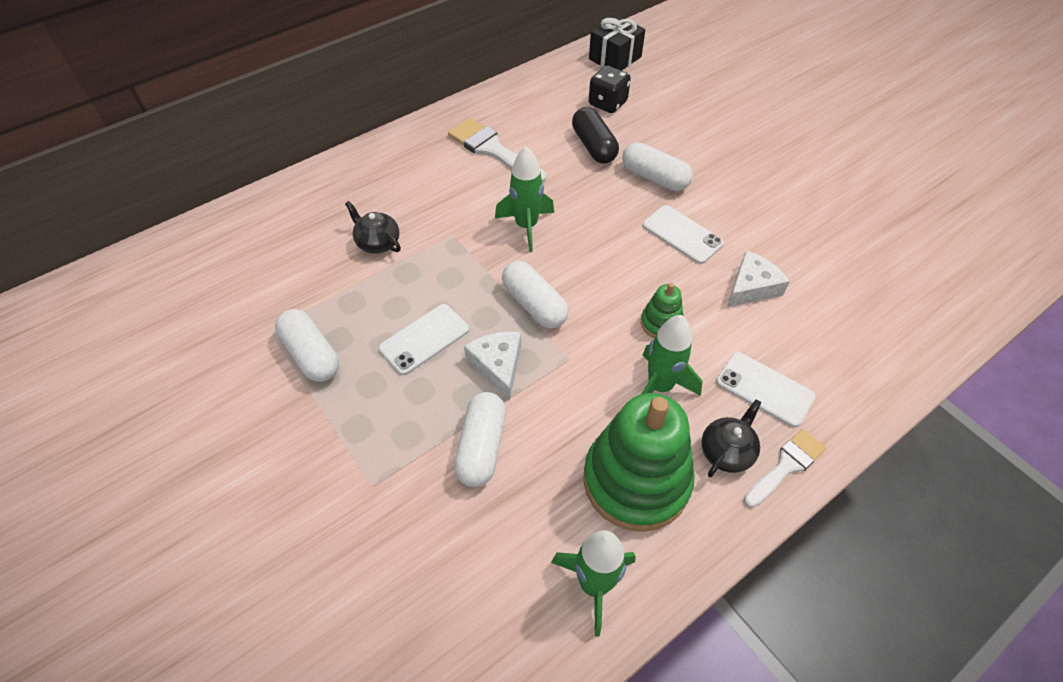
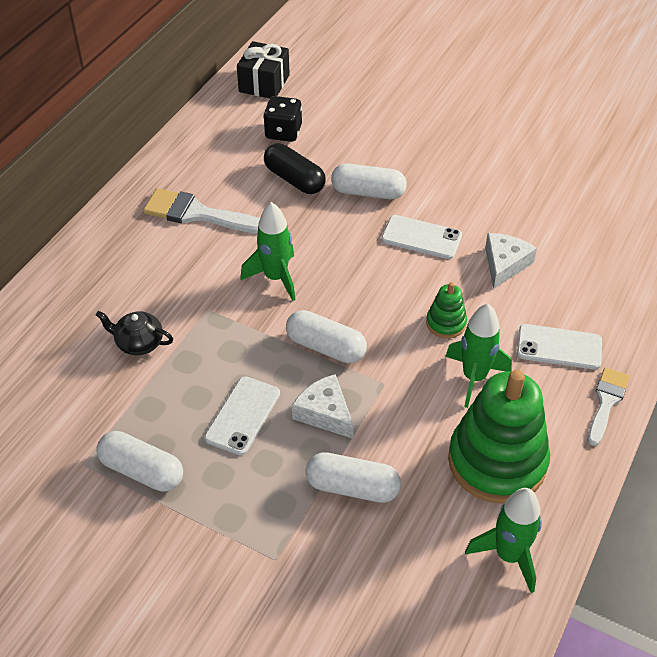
camera: 25 degrees left, 5 degrees down
white capsule [454,392,506,487] -> white capsule turned 60 degrees counterclockwise [305,452,401,503]
black teapot [701,399,762,477] -> none

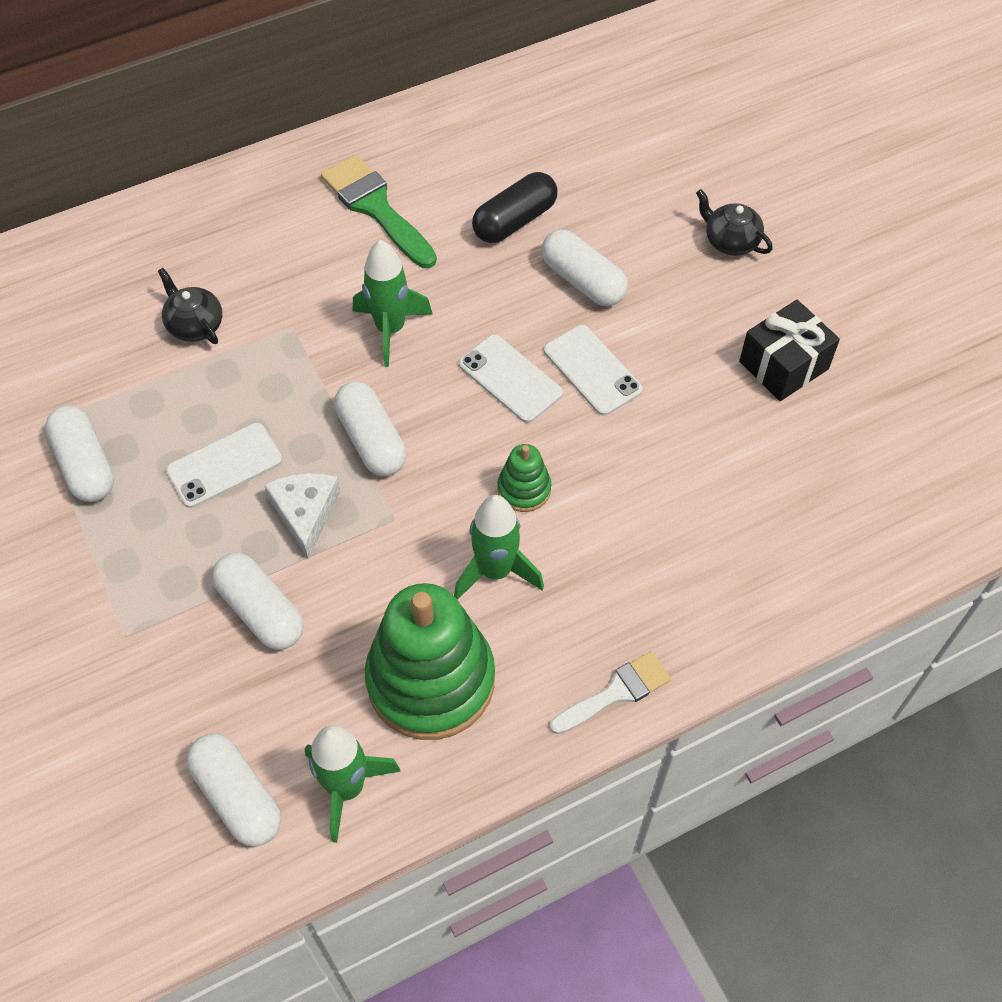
camera: 35 degrees right, 10 degrees up
white brush [143,188,260,233] -> green brush [321,154,437,268]
black gift [237,41,290,98] -> black gift moved to [739,300,840,401]
black dice [263,96,302,142] -> none
black capsule [264,143,326,194] -> black capsule turned 60 degrees clockwise [472,172,558,243]
white cheese [485,233,537,289] -> none
white phone [517,324,602,370] -> white phone moved to [459,334,563,423]
none -> white capsule [186,734,281,847]
none -> black teapot [696,189,773,256]

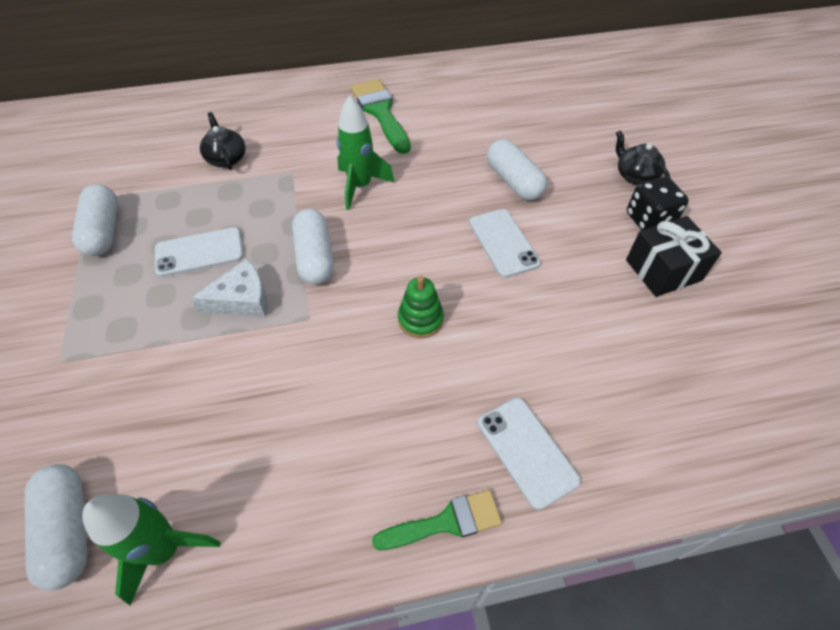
camera: 15 degrees right, 5 degrees down
white capsule [212,553,304,650] -> none
white cheese [264,473,341,559] -> white cheese turned 60 degrees clockwise [191,258,267,317]
green stacking toy [365,583,495,740] -> none
green rocket [454,495,544,600] -> none
white phone [459,334,563,423] -> white phone moved to [478,398,581,510]
black capsule [472,172,558,243] -> none
white brush [550,651,671,734] -> green brush [372,490,502,550]
none -> black dice [627,177,689,230]

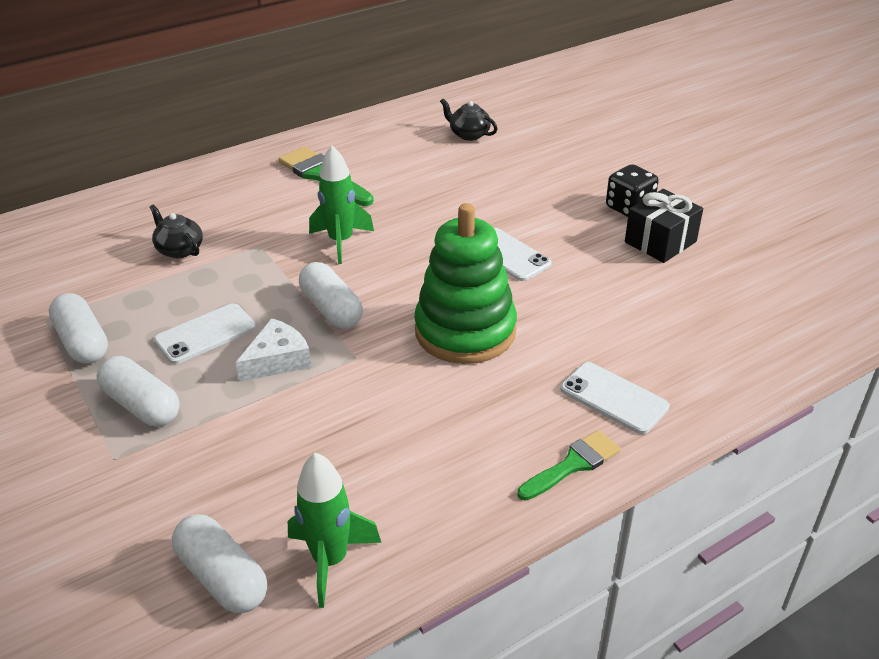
camera: 20 degrees left, 15 degrees down
green stacking toy [398,276,444,338] -> green stacking toy [414,203,517,364], size x2.20
white capsule [487,139,547,200] -> white capsule moved to [97,356,180,427]
black teapot [616,130,670,185] -> black teapot moved to [440,99,497,141]

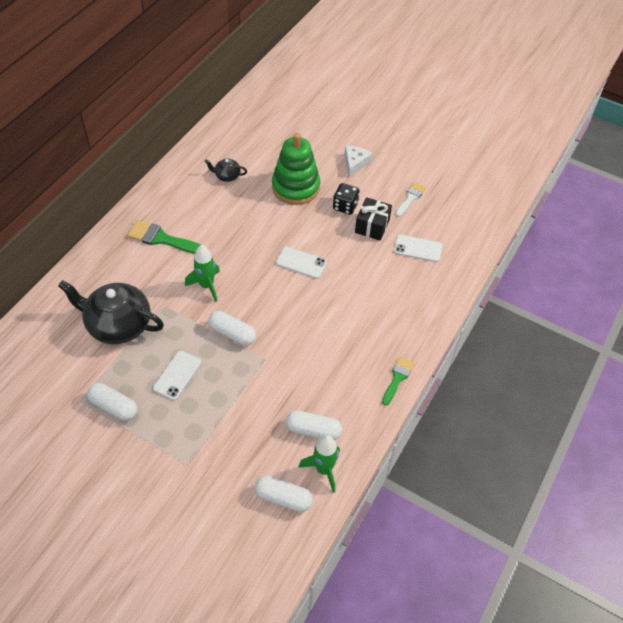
camera: 30 degrees left, 15 degrees up
white capsule [97,356,180,427] -> white capsule moved to [286,410,342,440]
black teapot [150,205,203,258] -> black teapot [58,280,164,344], size x2.20
white cheese [235,318,312,382] -> white cheese moved to [344,146,372,177]
green stacking toy [414,203,517,364] -> green stacking toy moved to [272,133,320,205]
white phone [561,362,670,434] -> white phone moved to [394,235,442,262]
none -> white brush [395,182,426,217]

